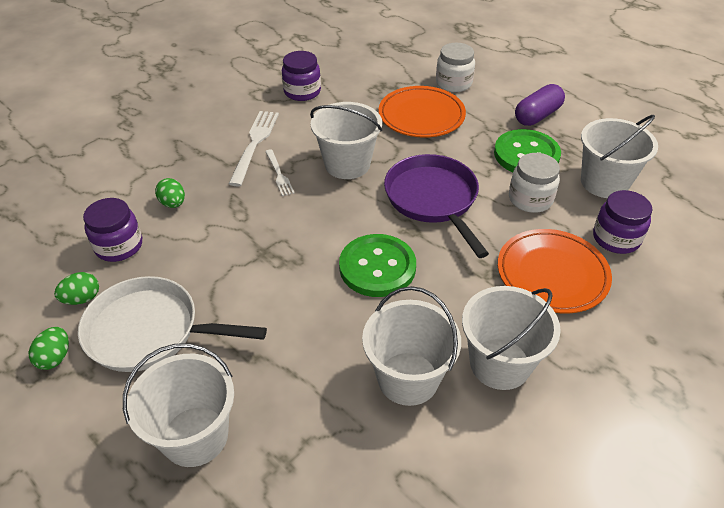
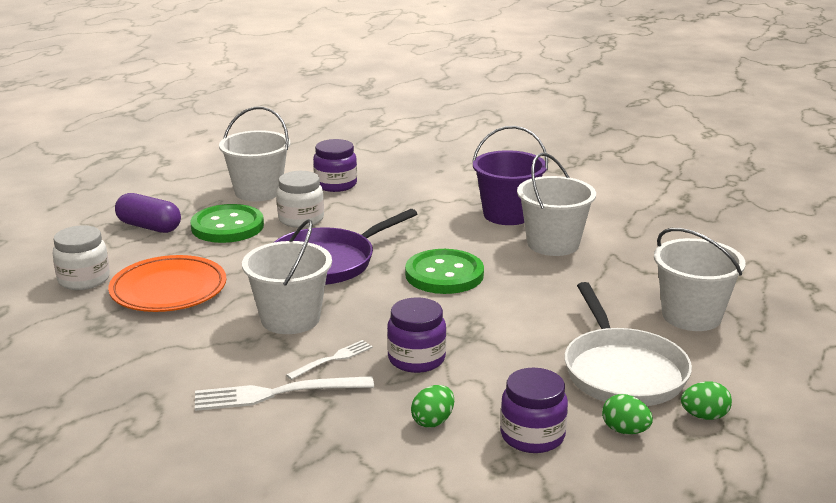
camera: 110 degrees left, 20 degrees down
purple jar [282,51,321,101] -> purple jar moved to [387,297,446,373]
white bucket [462,286,561,390] -> purple bucket [472,126,548,225]
orange plate [498,229,612,313] -> none

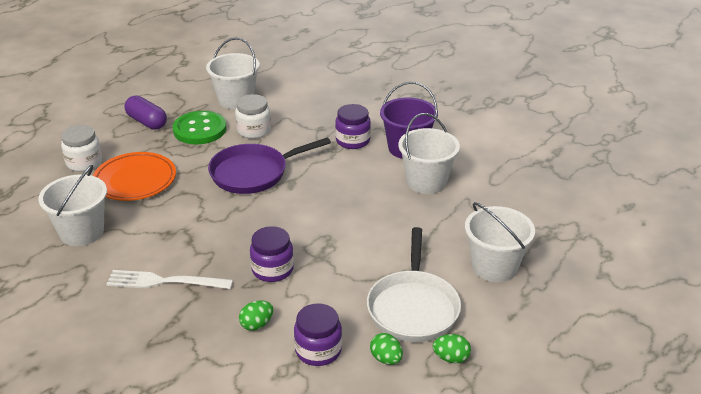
camera: 15 degrees right, 10 degrees up
white bucket [242,219,332,334] -> white bucket moved to [39,165,107,246]
white fork [286,340,373,380] -> none
purple jar [313,139,357,192] -> purple jar moved to [335,104,371,149]
green button [405,249,484,294] -> none

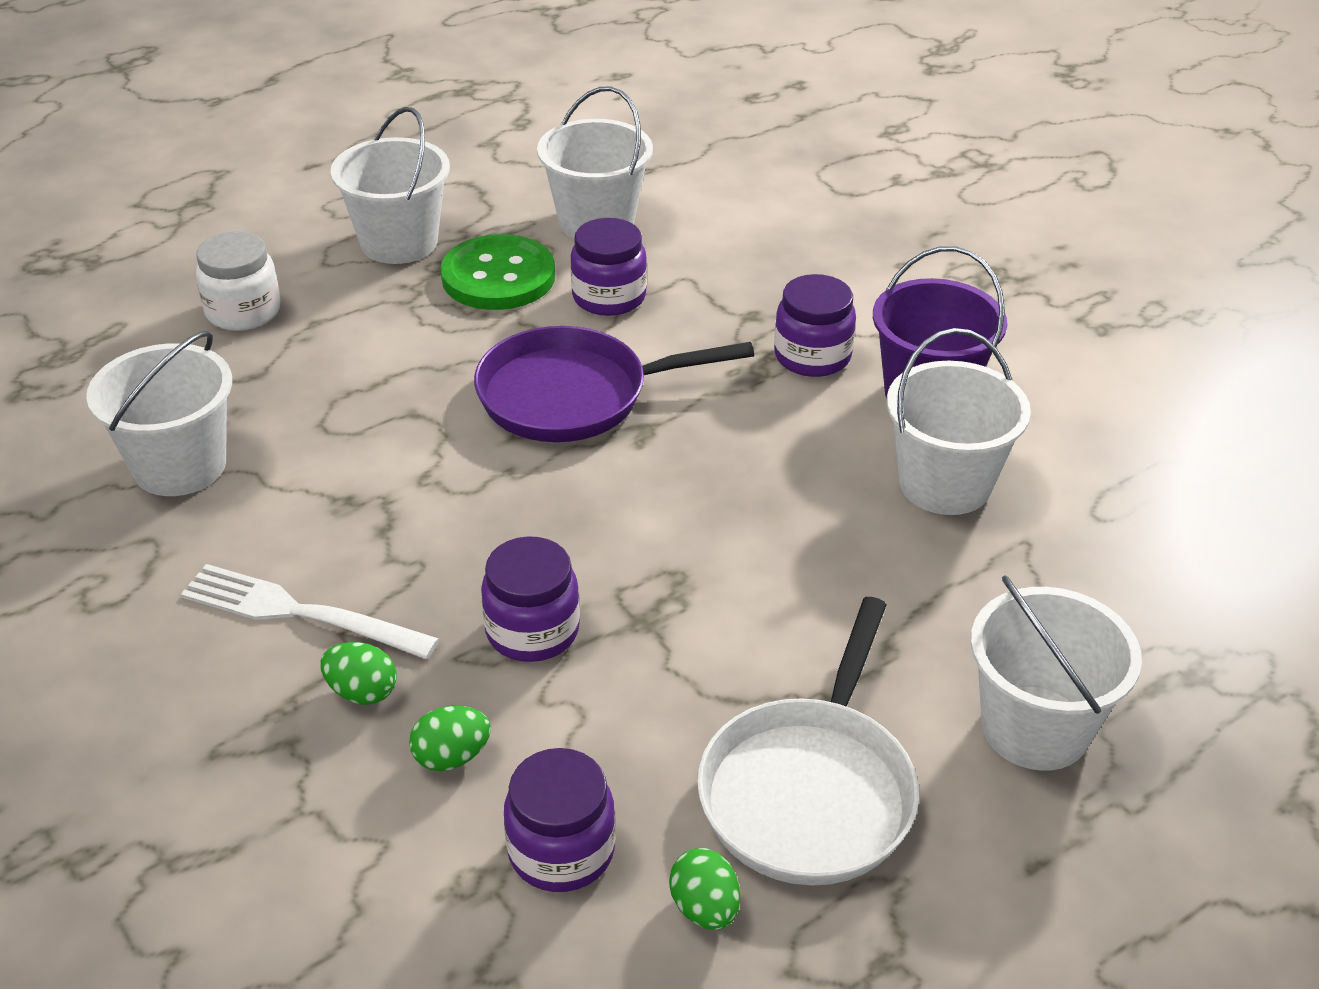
camera: 15 degrees right, 5 degrees up
orange plate [93,152,176,201] -> none
purple capsule [124,95,167,130] -> white bucket [330,107,450,264]
white jar [235,94,271,139] -> purple jar [570,218,647,316]
green egg [433,334,471,363] -> green egg moved to [320,642,397,705]

